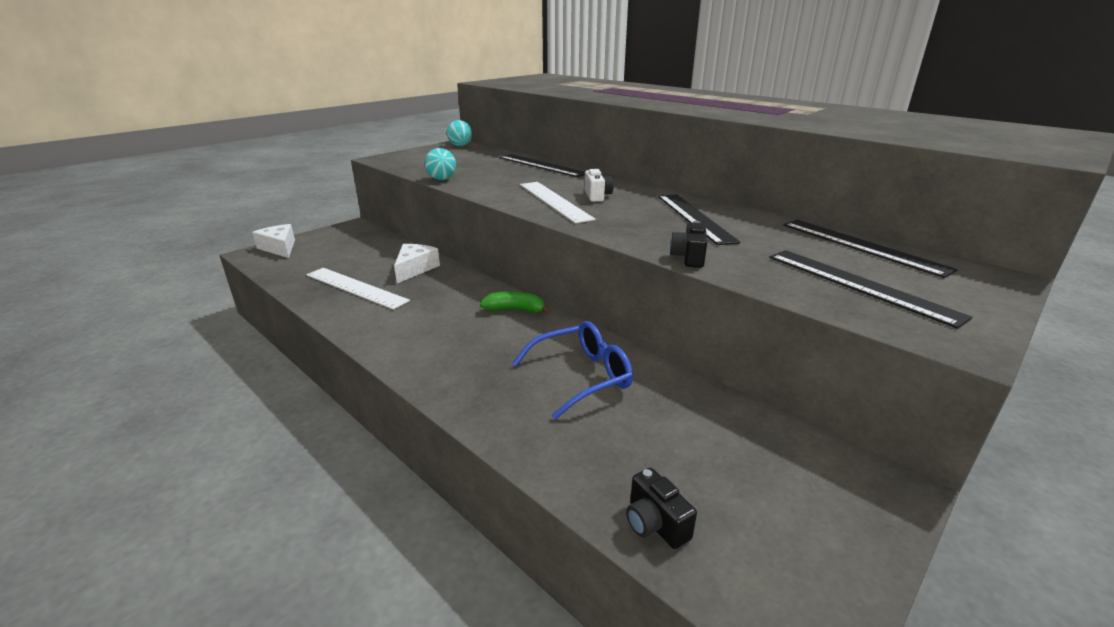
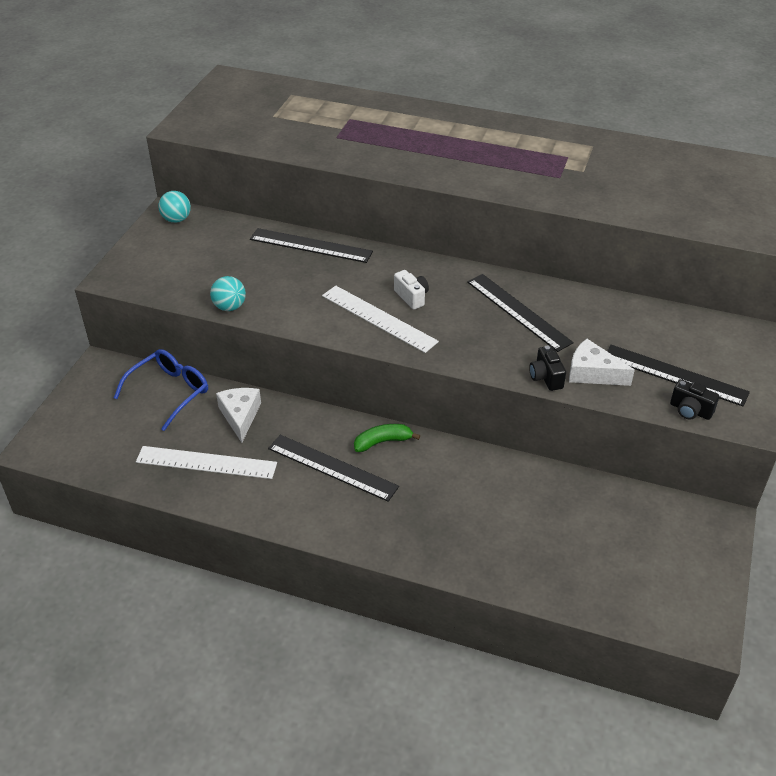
camera: 25 degrees left, 15 degrees up
white cheese [252,224,295,258] -> white cheese moved to [569,339,635,386]
blue glasses [512,321,633,419] -> blue glasses moved to [114,349,208,431]
black camera [626,468,697,549] -> black camera moved to [670,379,719,420]
black ruler [783,220,958,278] -> black ruler moved to [268,435,399,502]

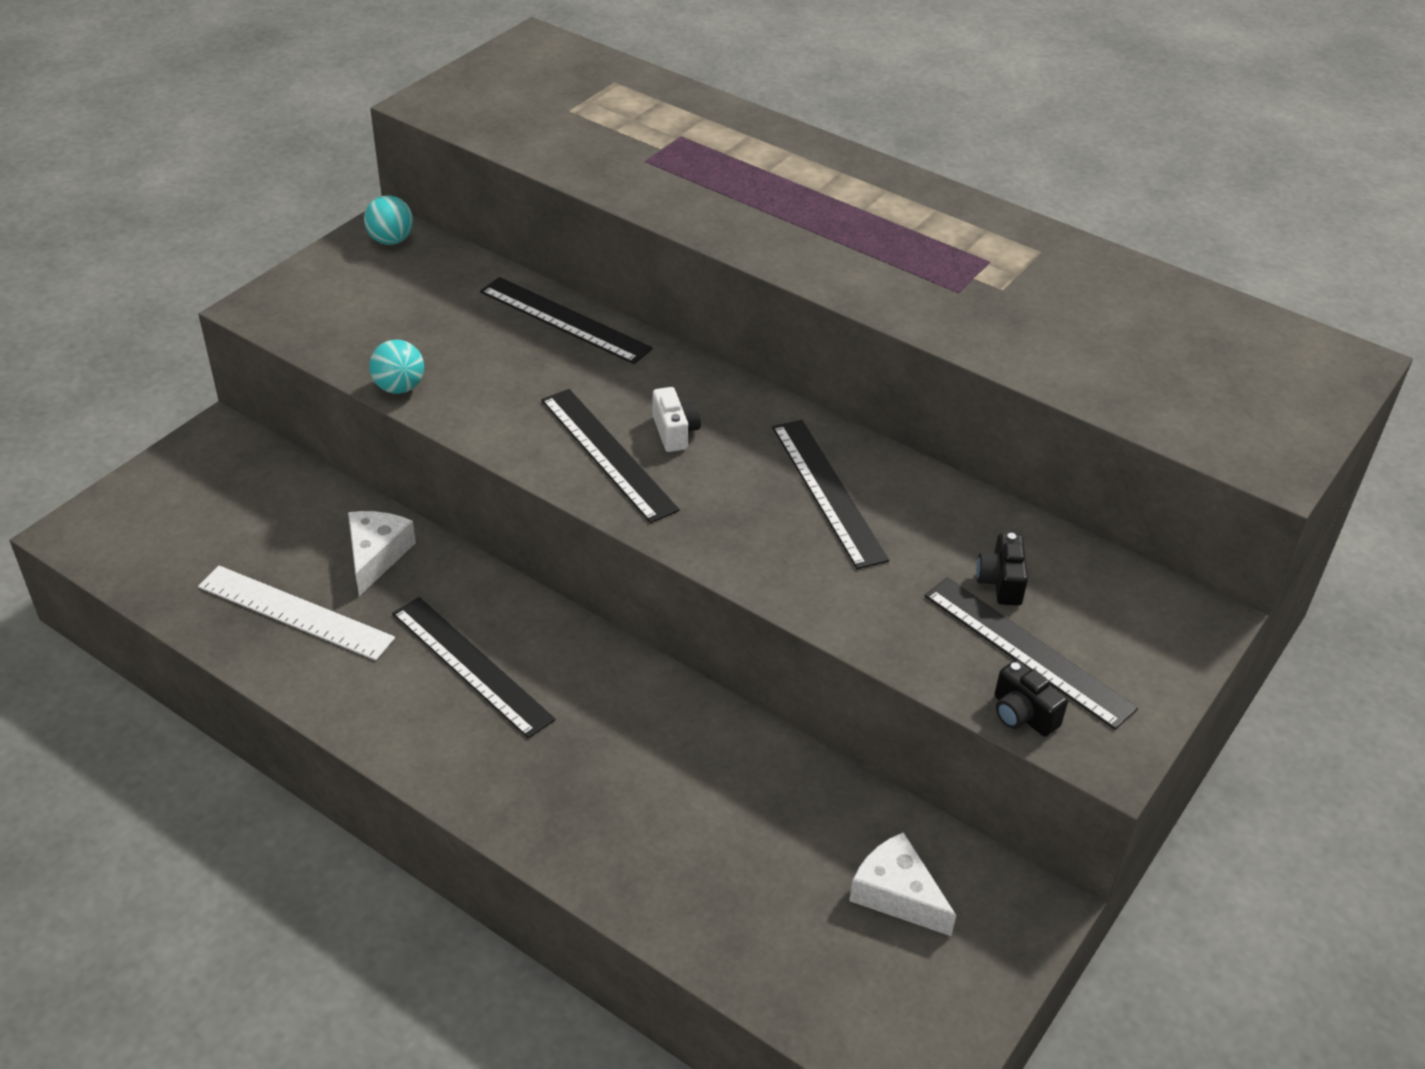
camera: 15 degrees right, 0 degrees up
blue glasses [114,349,208,431] -> none
white ruler [322,286,439,353] -> black ruler [541,389,680,523]
green banana [354,424,420,452] -> none
black camera [529,346,566,391] -> black camera moved to [976,533,1028,606]
white cheese [569,339,635,386] -> white cheese moved to [849,832,956,936]

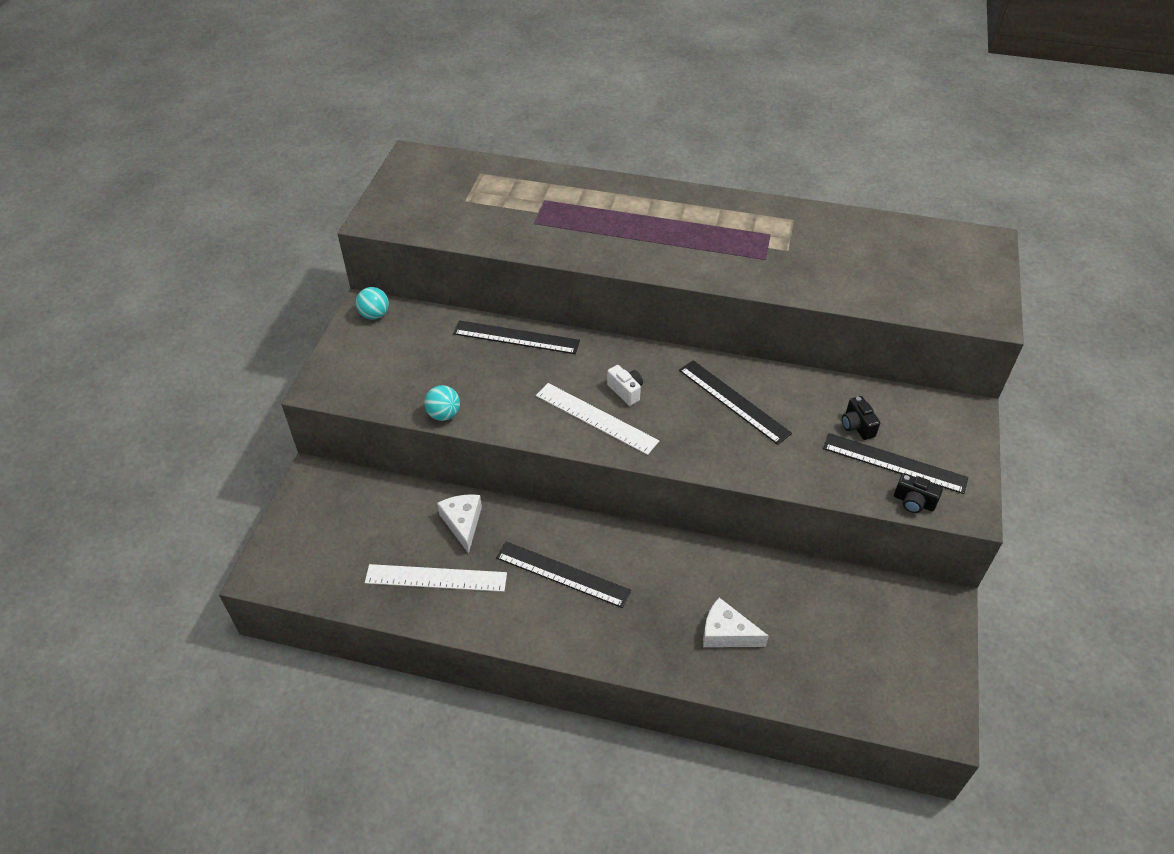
camera: 20 degrees left, 5 degrees up
black ruler [541,389,680,523] -> white ruler [536,383,659,455]
white cheese [849,832,956,936] -> white cheese moved to [703,598,769,647]

